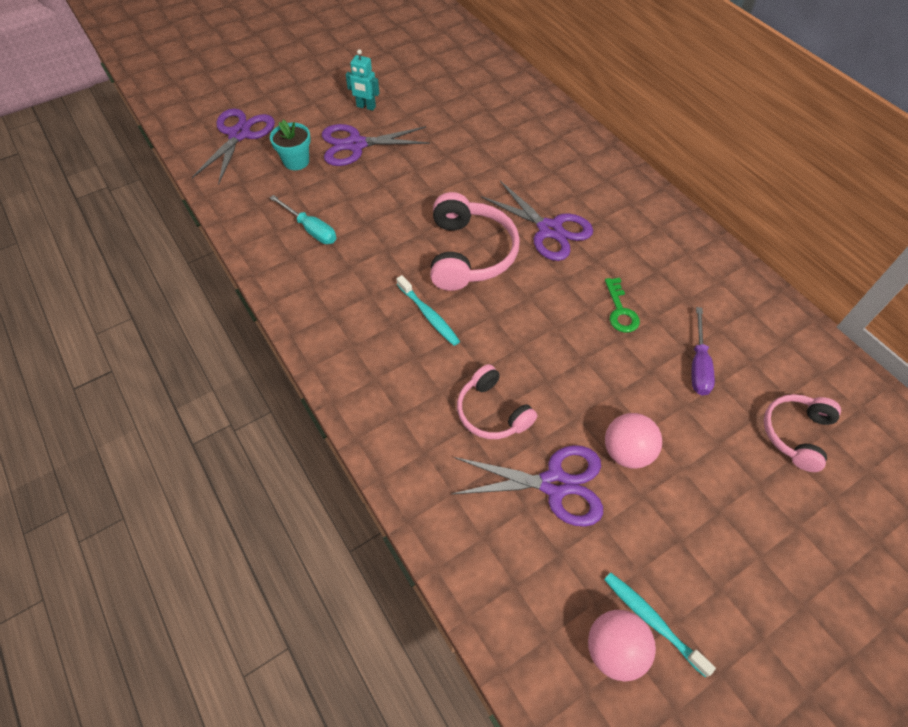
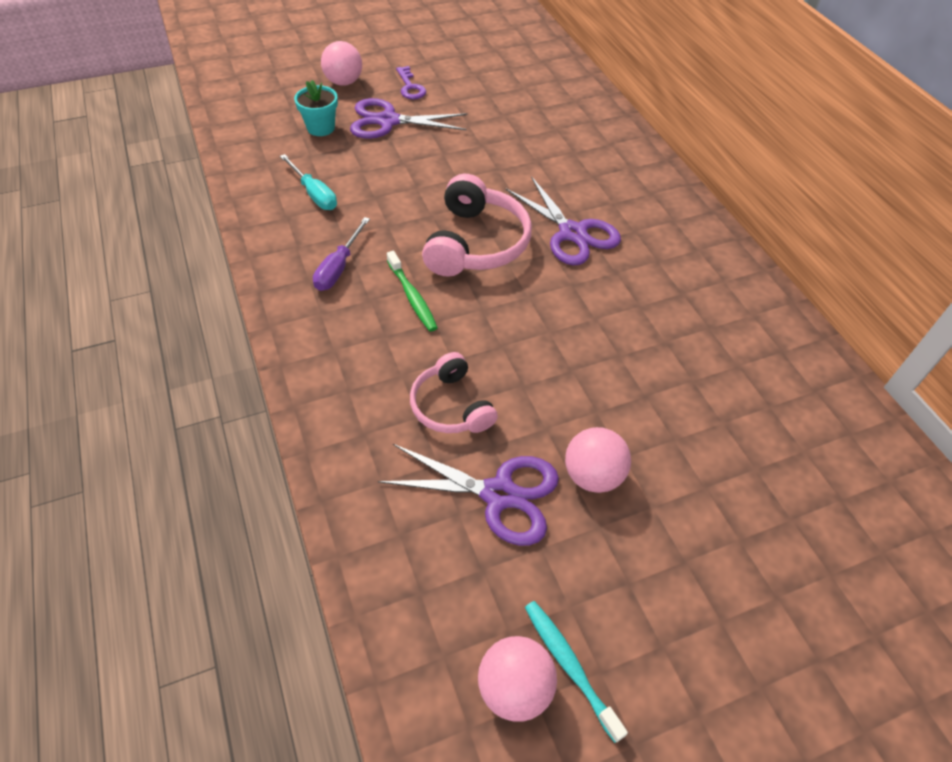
camera: 10 degrees right, 5 degrees down
purple scissors [192,108,275,185] -> none
turquoise robot [346,49,380,111] -> purple key [396,66,426,99]
turquoise toothbrush [397,275,460,346] -> green toothbrush [387,251,438,332]
green key [605,278,640,333] -> none
purple screwdriver [691,307,715,395] -> purple screwdriver moved to [313,217,370,291]
pink headphones [764,394,841,472] -> none
none -> pink ball [321,41,362,86]

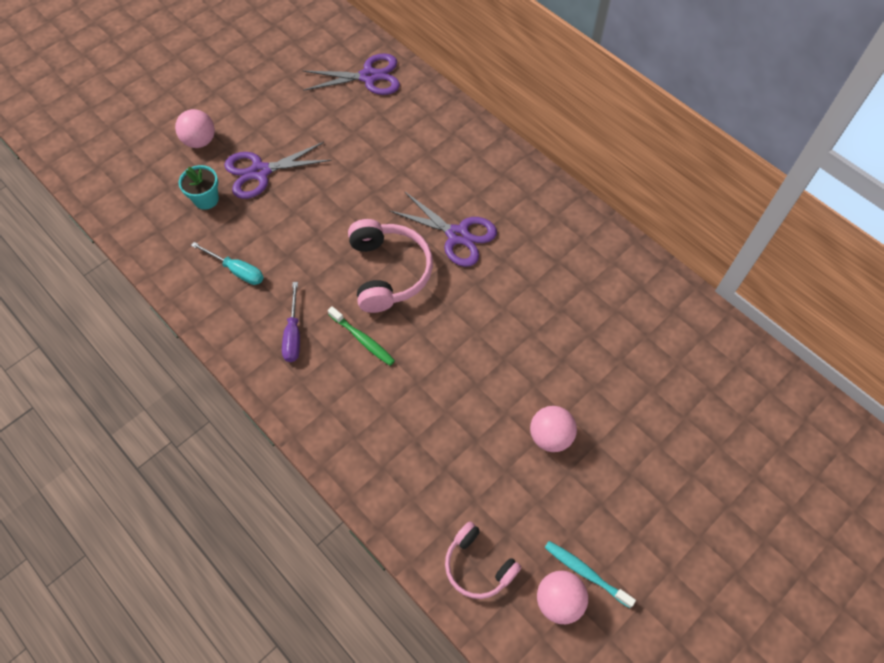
camera: 20 degrees left, 10 degrees up
purple scissors [378,444,559,546] -> purple scissors moved to [303,53,400,95]
purple key [396,66,426,99] -> none
pink headphones [410,352,498,433] -> pink headphones moved to [445,521,521,599]

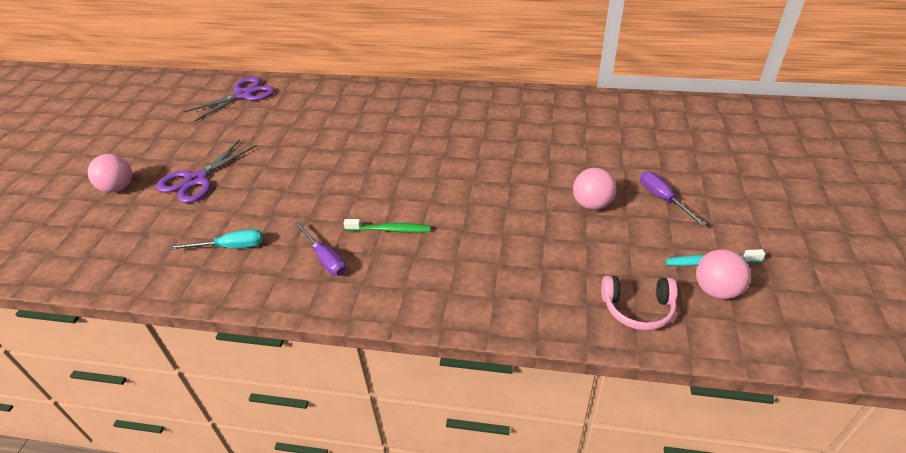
camera: 35 degrees left, 20 degrees down
turquoise flower pot [178,165,219,210] -> none
pink headphones [348,219,433,313] -> none
purple scissors [390,191,497,267] -> none
none -> purple screwdriver [640,171,707,226]

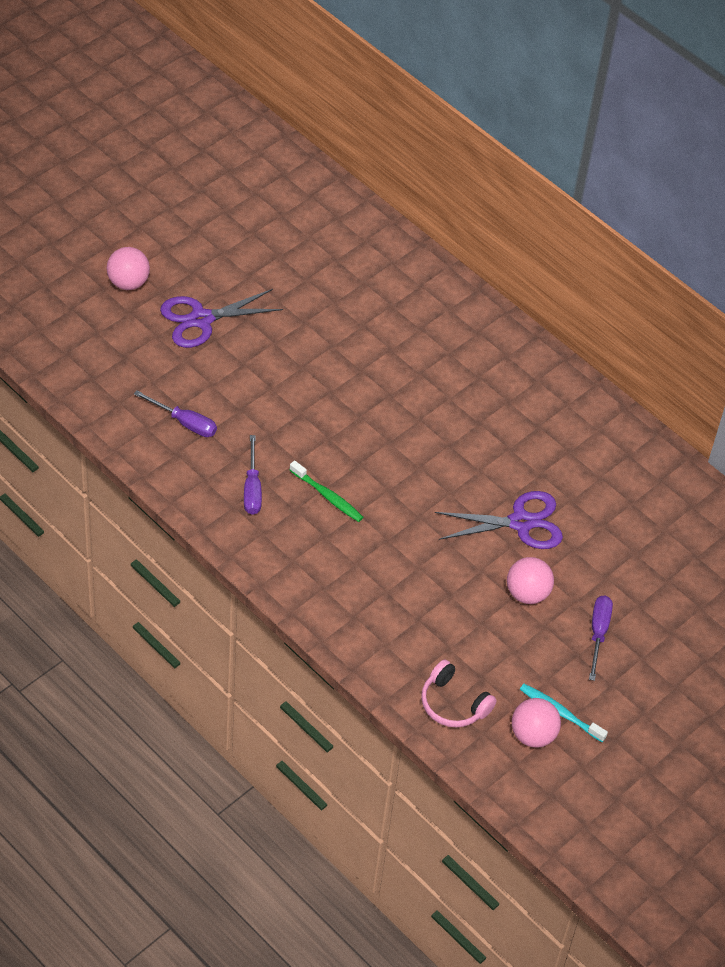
camera: 30 degrees right, 10 degrees up
turquoise screwdriver [169,229,263,250] -> purple screwdriver [134,390,217,437]
purple scissors [183,77,275,122] -> purple scissors moved to [435,491,563,549]

